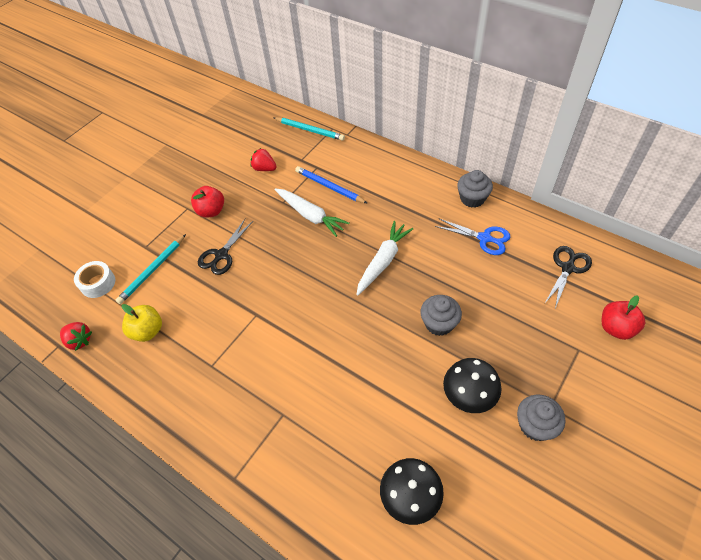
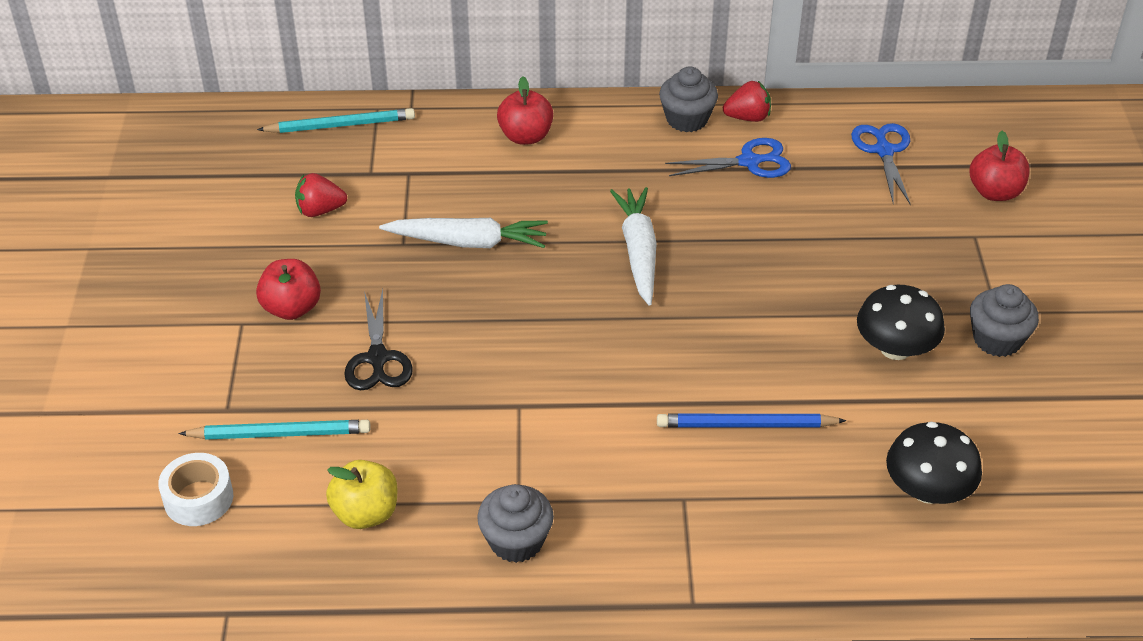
camera: 40 degrees left, 10 degrees down
red strawberry [60,322,92,351] -> red strawberry moved to [723,81,771,122]
turquoise pencil [116,234,186,304] -> turquoise pencil turned 90 degrees counterclockwise [179,420,371,440]
blue pencil [295,166,368,204] -> blue pencil moved to [657,414,846,428]
grey cupcake [420,295,462,336] -> grey cupcake moved to [477,484,554,563]
black scissors [544,246,592,308] -> blue scissors [851,123,911,205]
none -> red apple [497,76,553,145]

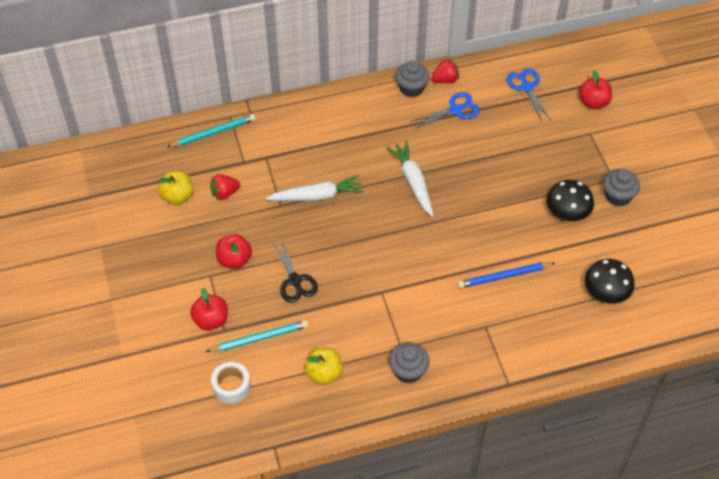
camera: 15 degrees left, 10 degrees up
red apple [497,76,553,145] -> red apple moved to [190,288,228,331]
none -> yellow apple [158,171,194,205]

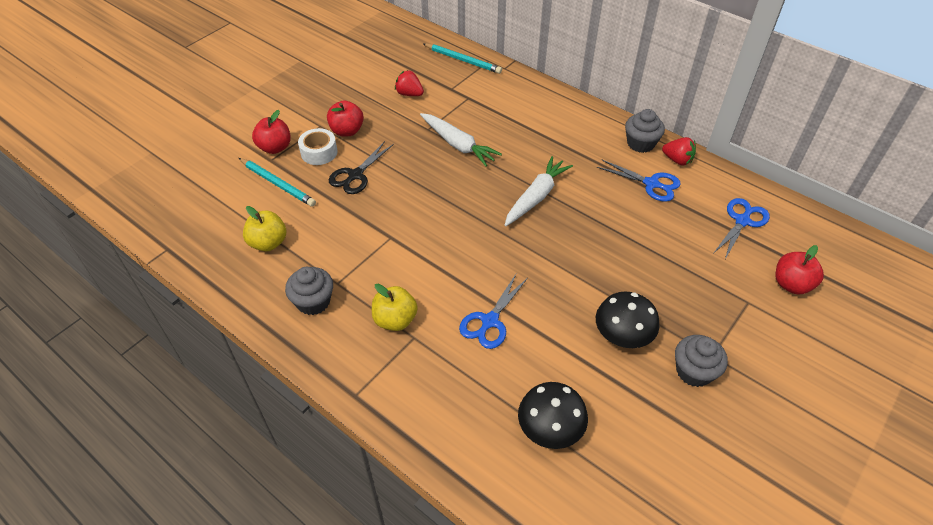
camera: 55 degrees right, 5 degrees down
yellow apple [158,171,194,205] -> yellow apple moved to [372,284,418,331]
white tape [211,362,251,404] -> white tape moved to [298,128,338,165]
blue pencil [458,262,555,288] -> blue scissors [459,274,528,349]

